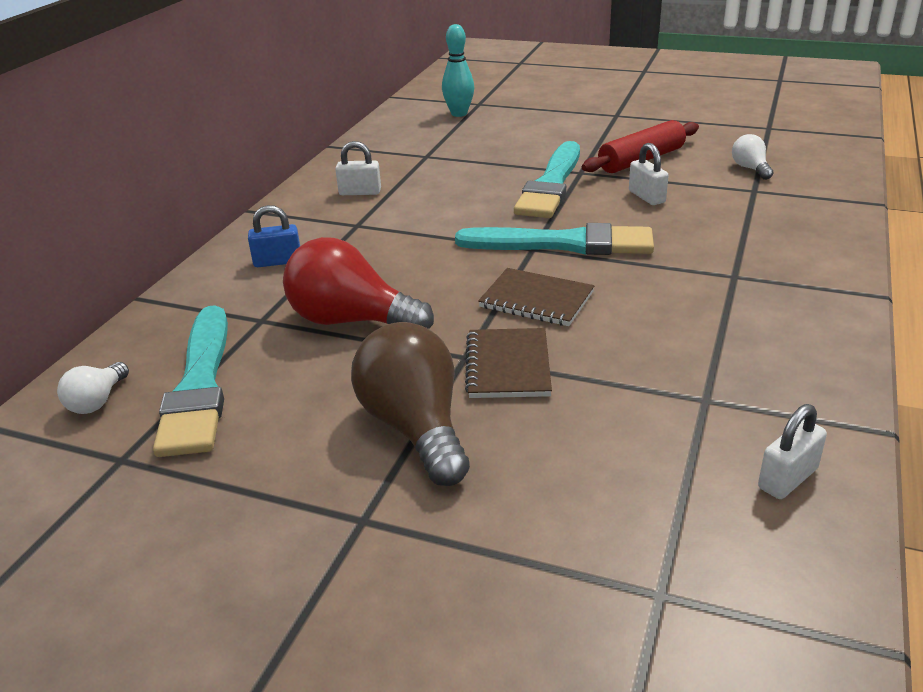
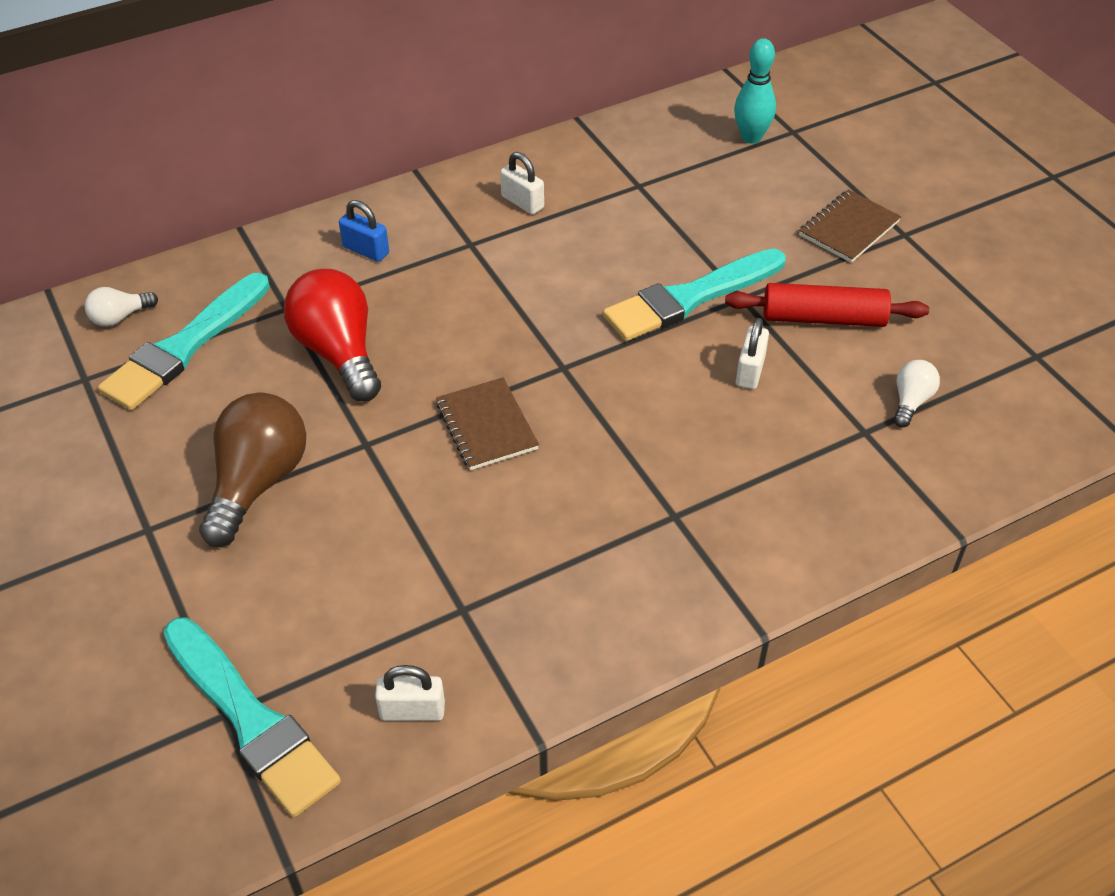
camera: 40 degrees right, 15 degrees up
turquoise brush [455,223,654,255] -> turquoise brush moved to [163,617,341,818]
brown notebook [465,328,552,398] -> brown notebook moved to [799,189,901,263]

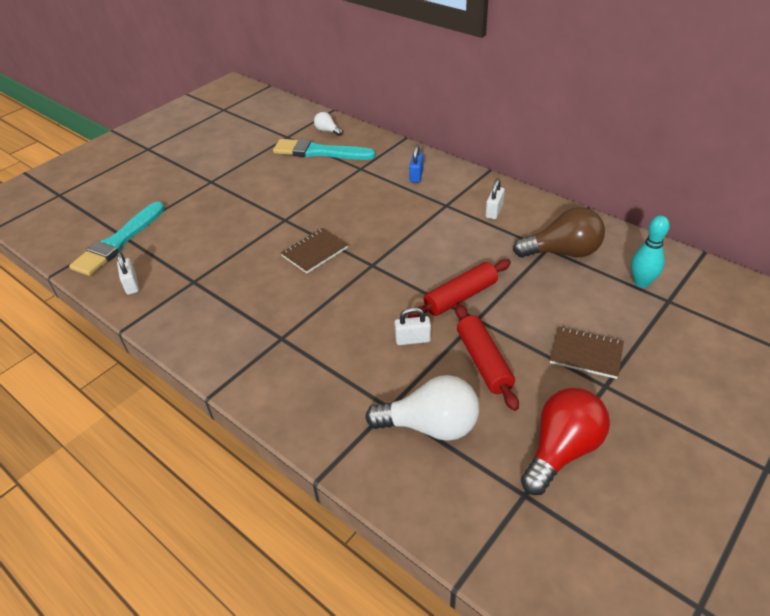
camera: 70 degrees right, 5 degrees down
brown light bulb [199,392,306,547] -> brown light bulb moved to [513,207,605,258]
red light bulb [284,269,381,401] -> red light bulb moved to [521,388,610,495]
turquoise brush [603,248,786,341] -> red rolling pin [408,259,511,318]
white light bulb [894,360,940,428] -> white light bulb [365,375,479,441], size x2.04

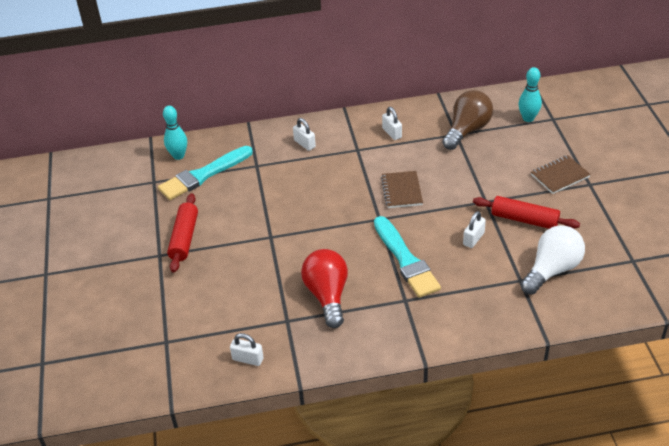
camera: 50 degrees left, 0 degrees up
turquoise brush [69,202,165,276] -> turquoise brush moved to [374,216,441,298]
brown notebook [281,228,348,273] -> brown notebook moved to [381,171,423,208]
white light bulb [314,112,343,136] -> turquoise bowling pin [163,106,187,160]
red rolling pin [408,259,511,318] -> red rolling pin moved to [167,193,198,273]
blue padlock [409,145,424,183] -> white padlock [293,118,316,151]
red light bulb [521,388,610,495] -> red light bulb moved to [301,249,348,328]

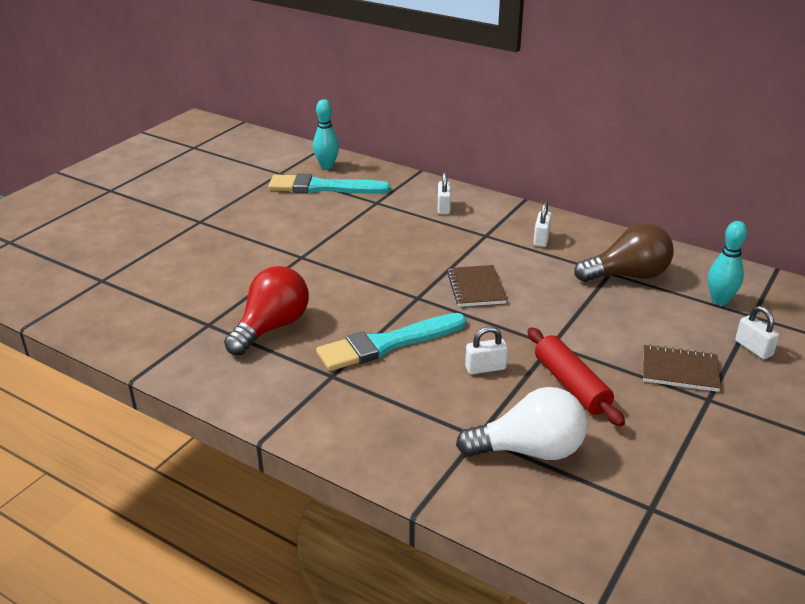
camera: 40 degrees right, 10 degrees down
red rolling pin [167,193,198,273] -> none
white padlock [230,333,263,366] -> white padlock moved to [735,306,779,359]
turquoise brush [374,216,441,298] -> turquoise brush turned 45 degrees clockwise [316,313,466,371]
brown notebook [381,171,423,208] -> brown notebook turned 45 degrees counterclockwise [447,265,507,307]

